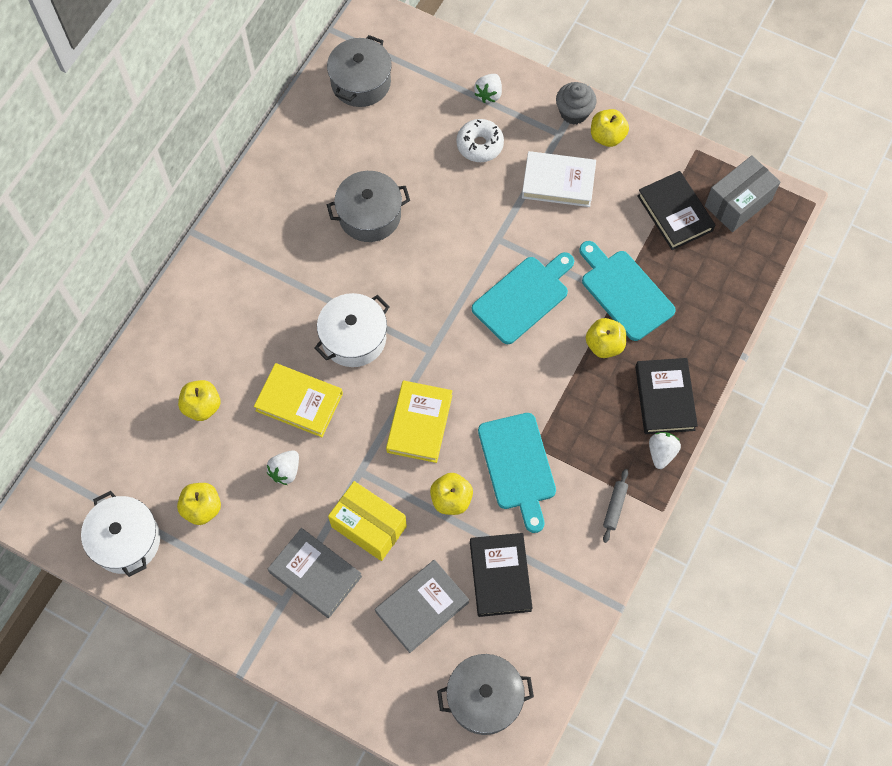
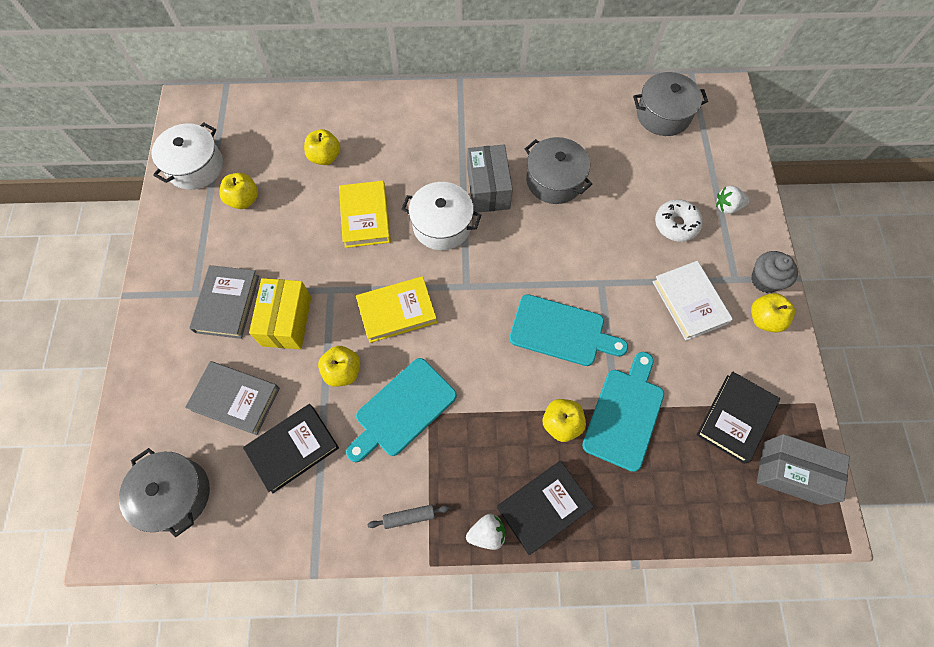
camera: 60 degrees right, 0 degrees up
white strawberry [267,450,299,485] -> none
none -> grey box [467,145,513,213]

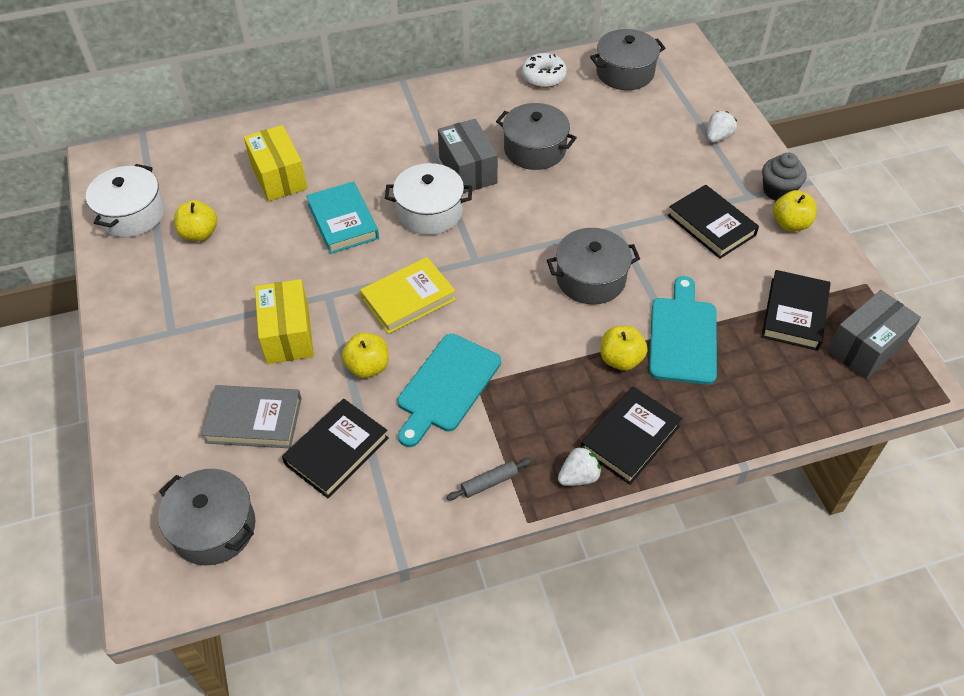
camera: 15 degrees left, 15 degrees down
grey book [189,265,259,339] -> none
yellow apple [304,129,341,165] -> yellow box [244,125,307,201]
yellow book [339,181,391,248] -> turquoise book [306,181,379,254]
turquoise cutting board [509,294,628,366] -> grey pot [547,228,640,305]
white book [653,261,733,341] -> black book [668,185,759,259]
white donut [655,199,703,242] -> white donut moved to [522,53,567,88]
white strawberry [716,186,749,214] -> white strawberry turned 150 degrees clockwise [707,111,737,143]
grey box [757,434,850,505] -> grey box turned 45 degrees counterclockwise [828,290,921,379]

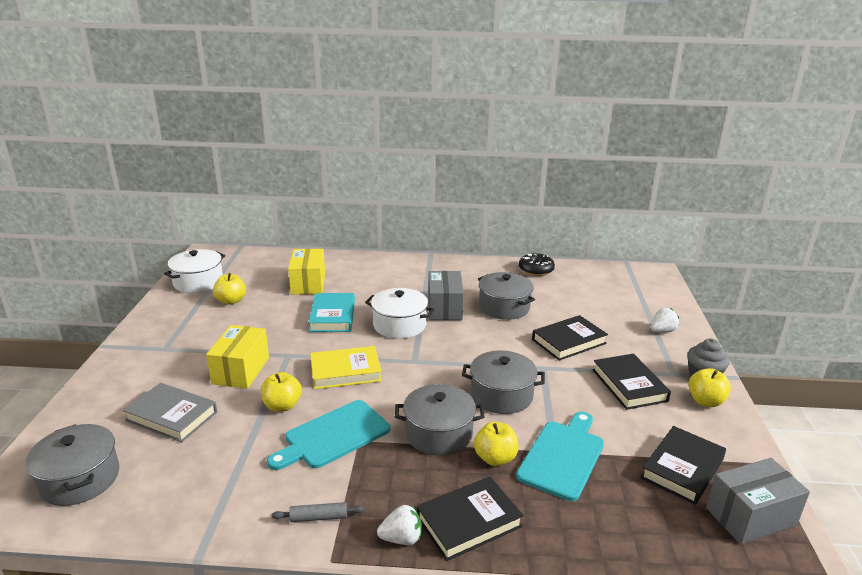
camera: 20 degrees right, 25 degrees down
black book [282,399,389,498] -> black book moved to [532,315,608,361]
white donut [522,53,567,88] -> black donut [519,253,555,276]
grey pot [590,29,665,90] -> grey pot moved to [395,384,485,456]

